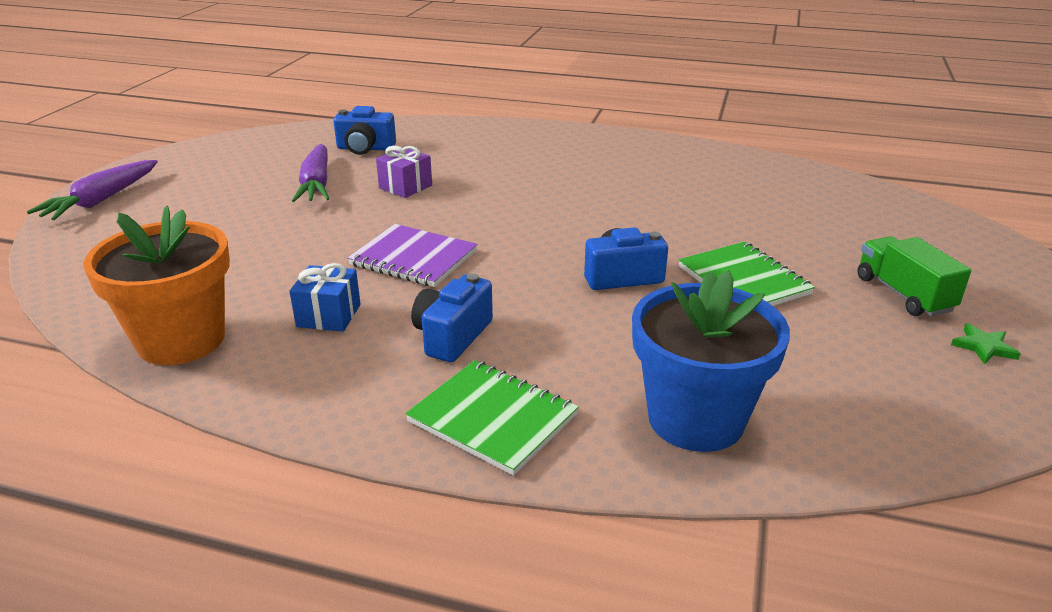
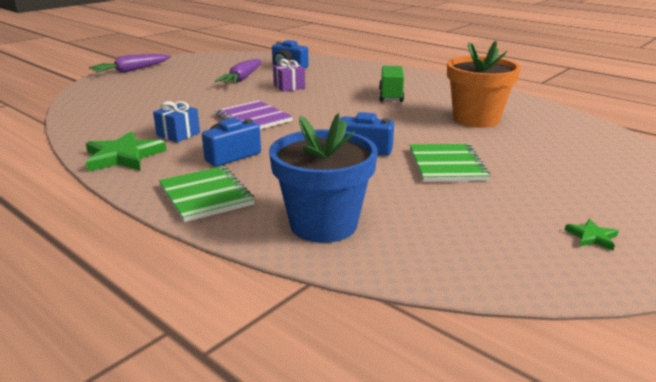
camera: 25 degrees right, 5 degrees down
orange flower pot [83,206,230,365] -> orange flower pot moved to [447,41,521,128]
green truck [857,236,971,317] -> green truck moved to [379,66,404,102]
none -> green star [86,131,167,172]

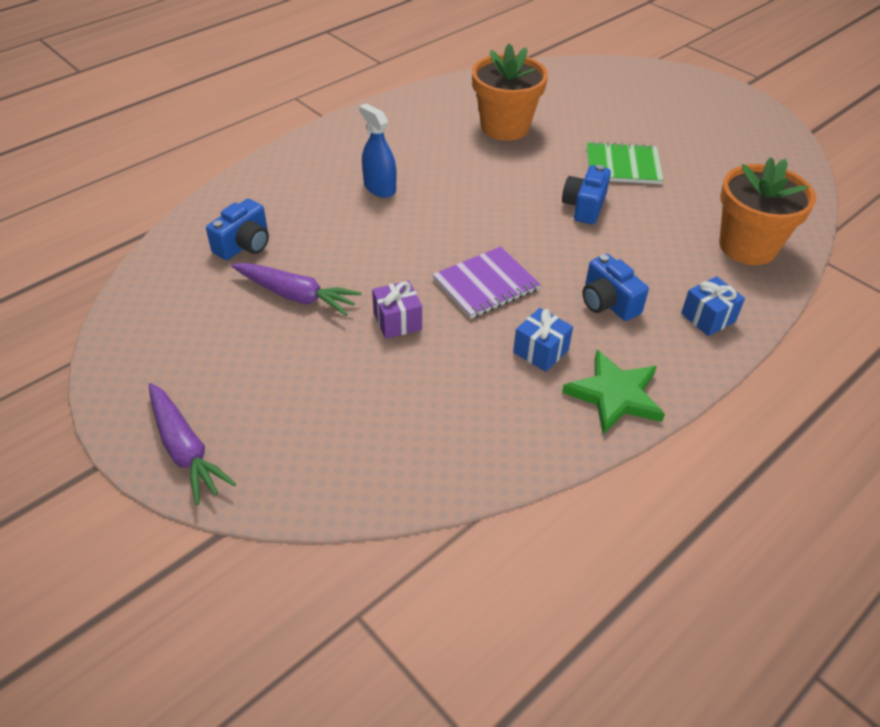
camera: 85 degrees left, 20 degrees up
green notebook [159,166,255,222] -> blue gift [681,276,745,336]
blue flower pot [269,113,378,243] -> orange flower pot [719,157,816,265]
purple gift [273,59,305,92] -> purple gift moved to [372,281,422,339]
green truck [379,66,404,102] -> none
green star [565,219,619,250] -> none
none -> blue spray bottle [359,103,396,198]

